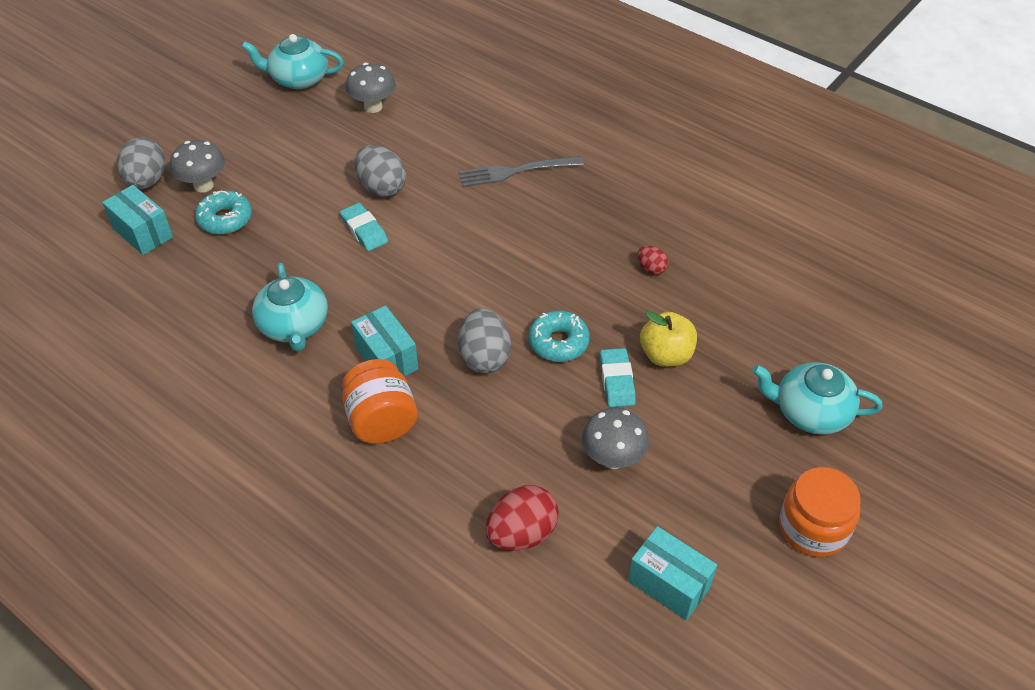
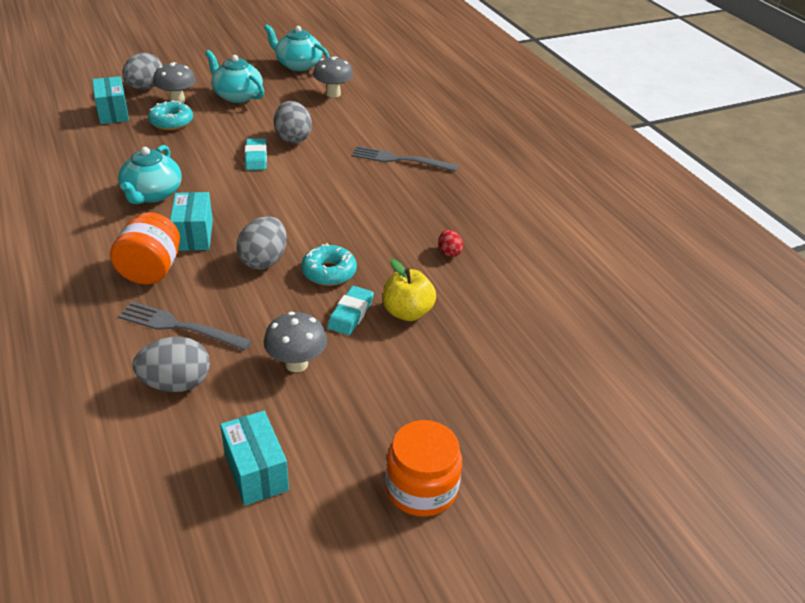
camera: 25 degrees right, 10 degrees down
red egg [486,485,559,551] -> grey egg [132,337,210,392]
turquoise teapot [752,362,883,435] -> turquoise teapot moved to [205,50,264,103]
none -> grey fork [118,302,252,350]

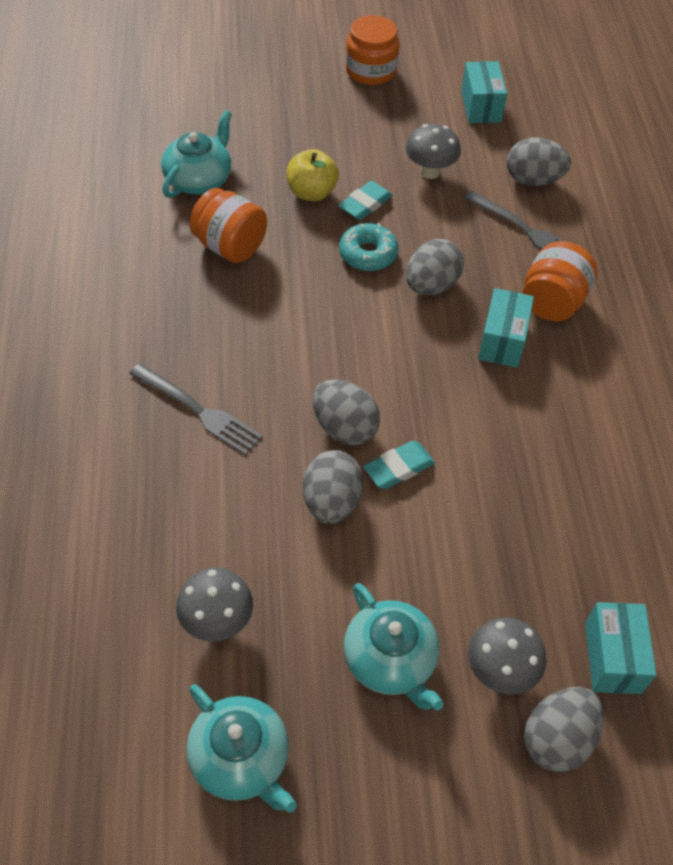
camera: 160 degrees left, 15 degrees up
turquoise teapot [118,145,182,204] -> turquoise teapot moved to [161,110,232,198]
turquoise donut [148,100,193,130] -> none
turquoise eraser [245,138,267,170] -> turquoise eraser turned 45 degrees clockwise [363,441,435,489]
red egg [439,230,463,257] -> orange jar [190,188,267,263]
none -> grey egg [313,380,380,445]

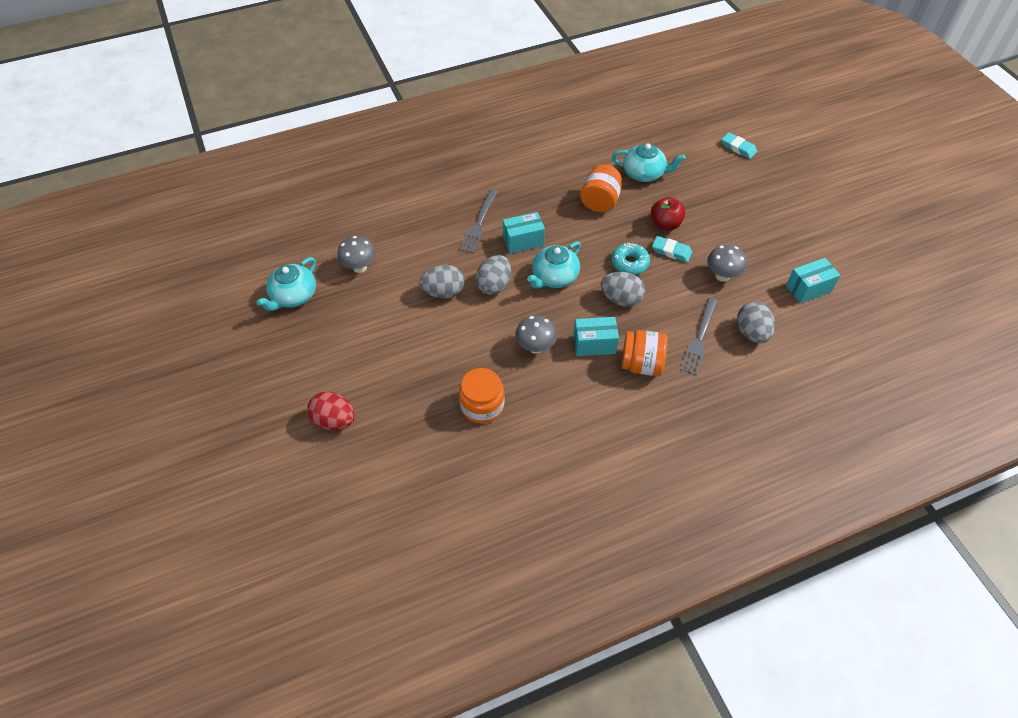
camera: 75 degrees right, 0 degrees up
yellow apple [287,149,339,201] -> red apple [651,197,685,230]
turquoise teapot [344,583,443,710] -> turquoise teapot moved to [527,242,581,289]
orange jar [346,15,400,85] -> orange jar moved to [459,368,505,424]
turquoise eraser [363,441,435,489] -> turquoise eraser moved to [722,132,757,159]
grey mushroom [468,618,546,694] -> grey mushroom moved to [515,315,557,354]
grey egg [524,687,604,772] -> red egg [307,391,355,430]
turquoise box [585,602,657,694] -> turquoise box moved to [503,212,545,254]

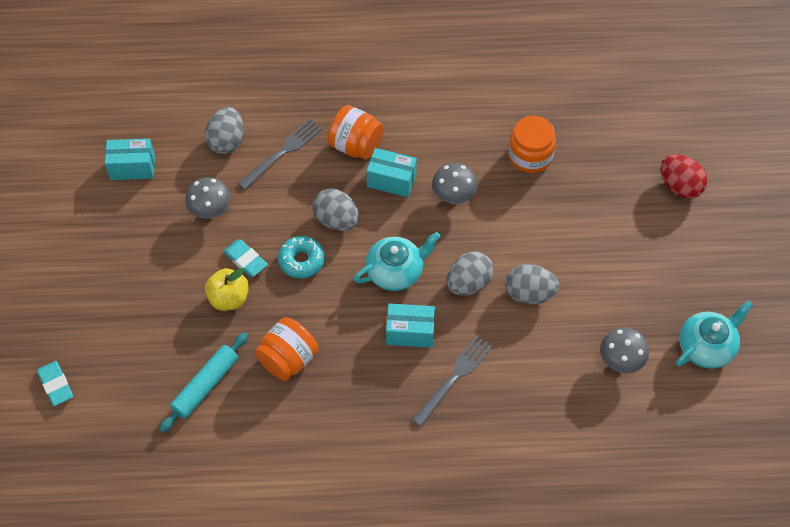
camera: 160 degrees left, 5 degrees up
turquoise teapot [612,143,685,182] -> turquoise rolling pin [159,332,248,433]
red apple [651,197,685,230] -> yellow apple [205,268,249,311]

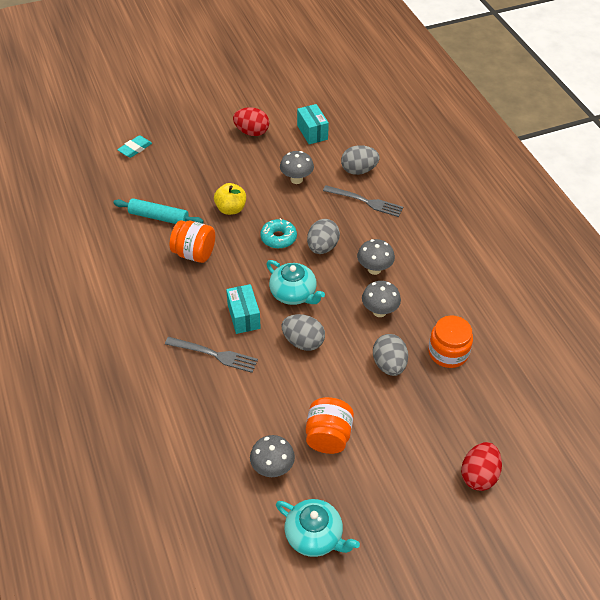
camera: 70 degrees right, 10 degrees down
turquoise eraser [223,239,268,277] -> none
orange jar [328,105,384,160] -> orange jar moved to [306,397,354,454]
turquoise box [367,148,417,197] -> grey mushroom [357,239,395,275]
grey egg [505,264,559,304] -> grey egg moved to [373,334,408,376]
none -> red egg [233,107,269,136]

